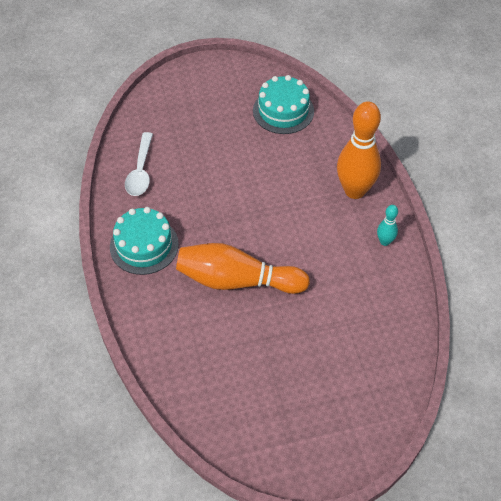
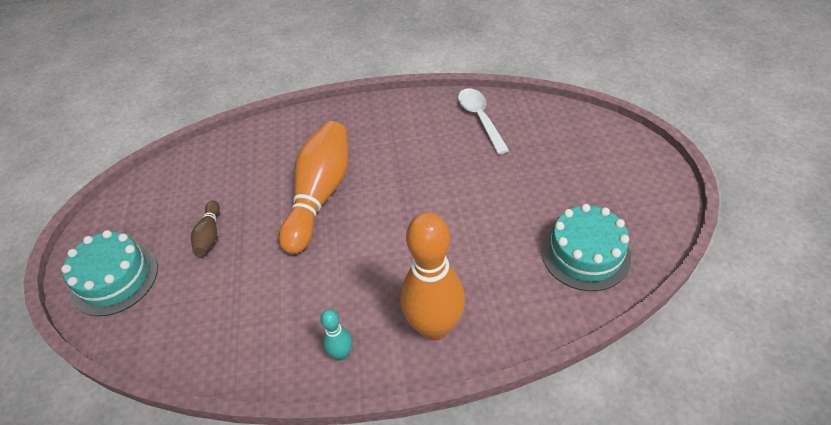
camera: 100 degrees right, 5 degrees down
turquoise cake [110,207,179,275] -> turquoise cake moved to [61,230,158,316]
white spoon [125,132,153,196] -> white spoon turned 60 degrees clockwise [458,88,509,155]
none -> brown bowling pin [191,201,220,256]

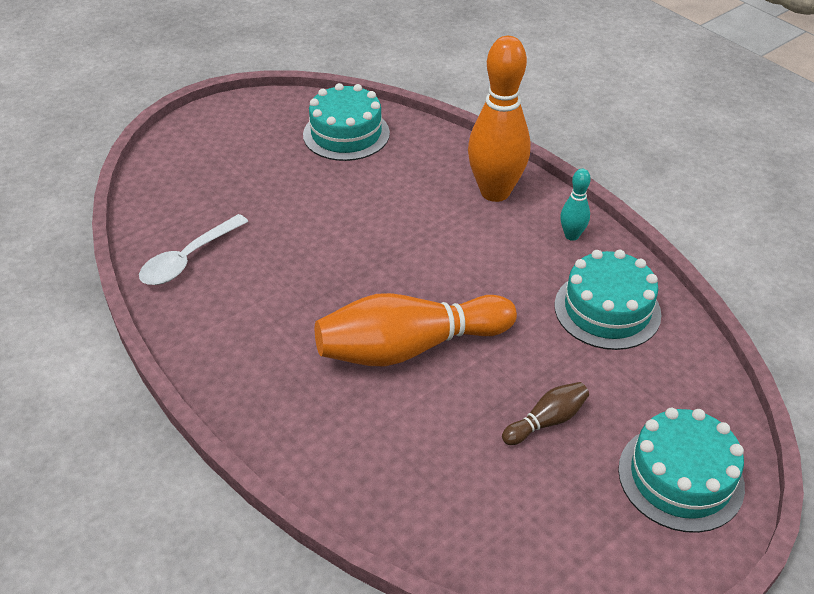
camera: 125 degrees left, 5 degrees down
none -> turquoise cake [554,250,661,350]

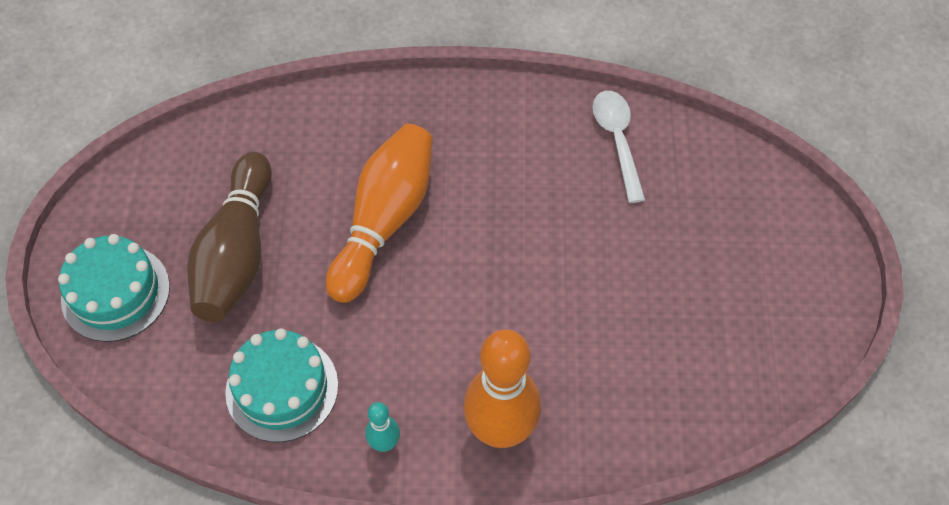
camera: 130 degrees right, 15 degrees up
turquoise cake [303,83,390,161] -> none
brown bowling pin [502,382,589,445] -> brown bowling pin [187,152,272,322], size x2.19

